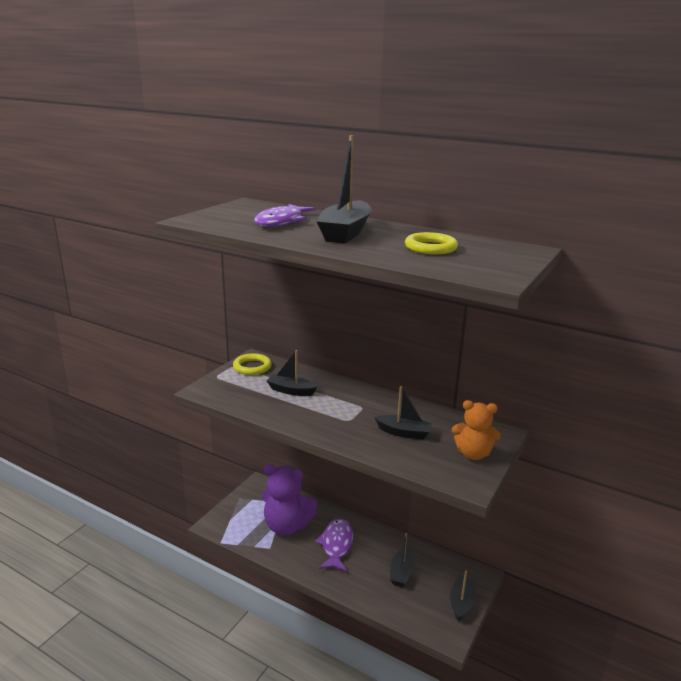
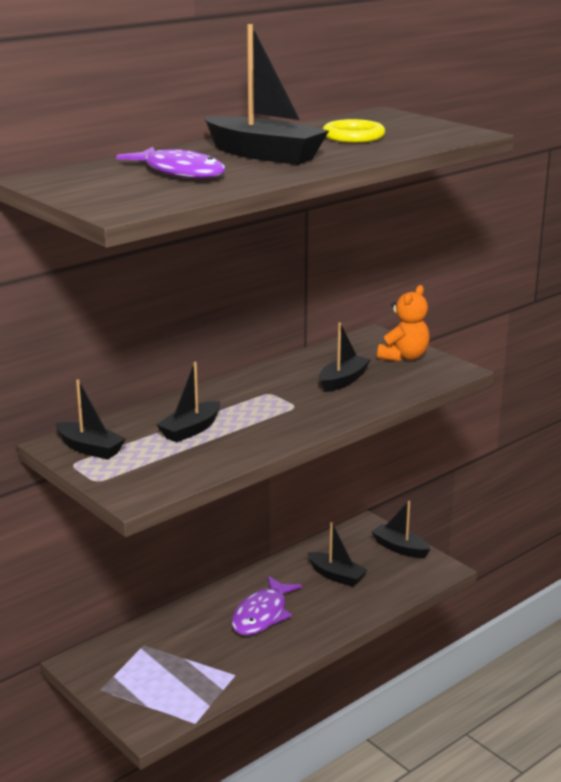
camera: 70 degrees left, 0 degrees up
yellow ring [233,353,272,375] -> black boat [56,379,126,460]
purple teddy bear [261,464,317,535] -> none
purple fish [315,518,353,572] -> purple fish turned 90 degrees counterclockwise [232,576,302,635]

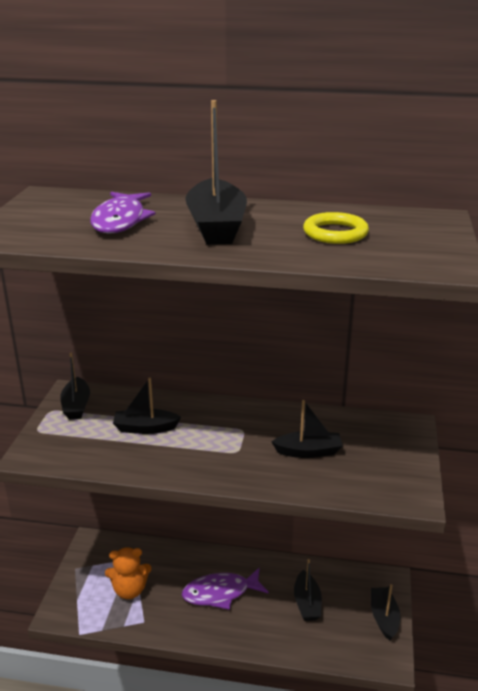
camera: 50 degrees right, 5 degrees up
orange teddy bear [377,285,430,362] -> orange teddy bear moved to [105,548,151,599]

